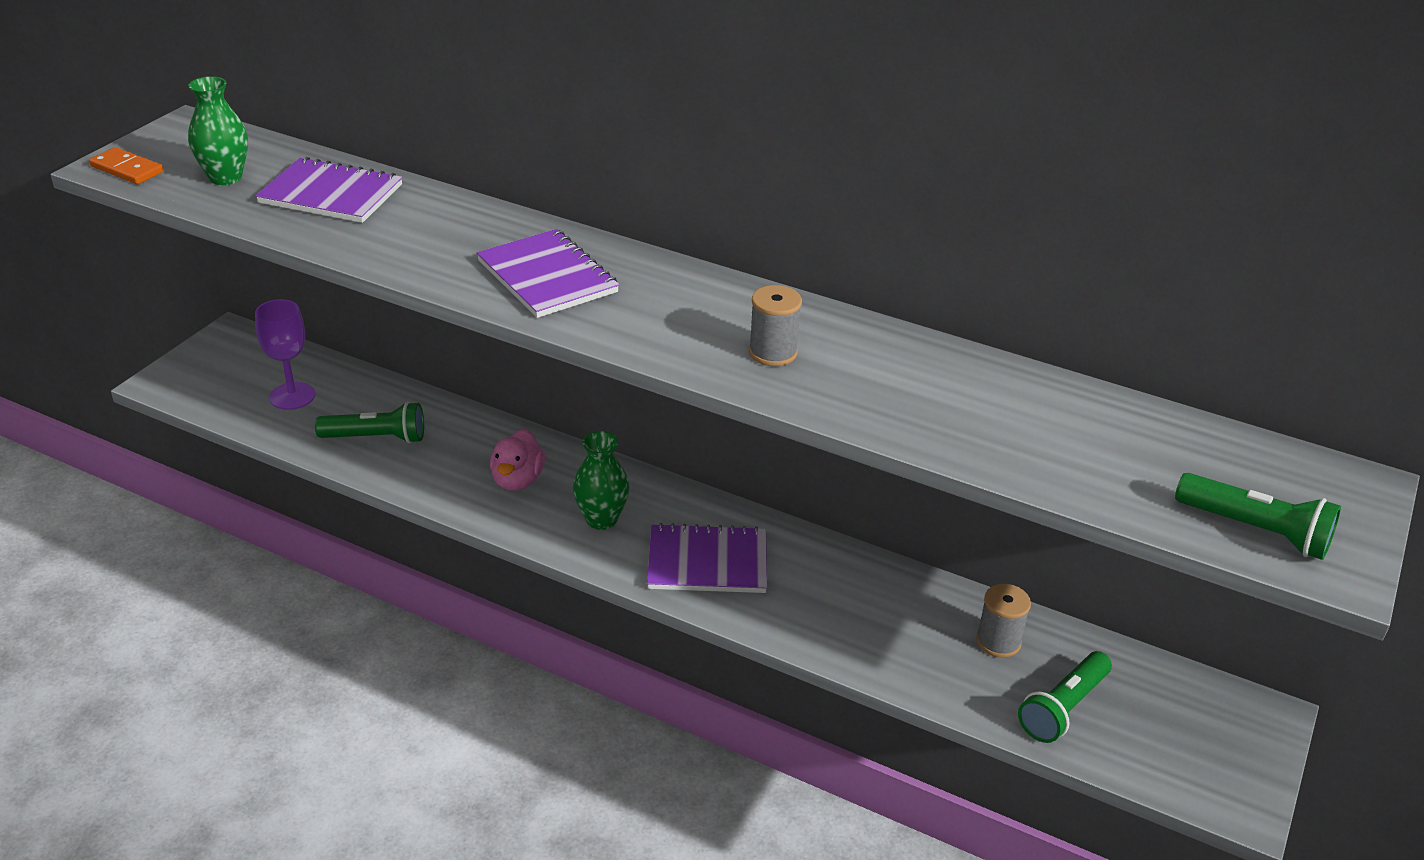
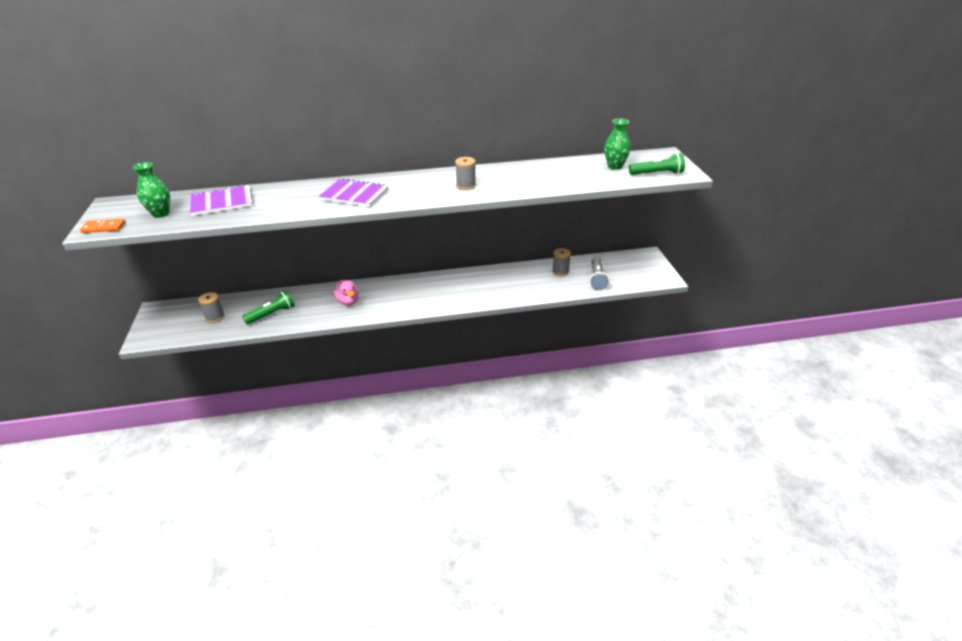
camera: 35 degrees left, 0 degrees up
purple goblet [255,299,315,410] -> grey spool [198,292,225,323]
green vase [573,431,630,530] -> green vase moved to [604,119,631,170]
purple notebook [647,523,767,593] -> none
green flashlight [1018,651,1112,743] -> grey flashlight [590,257,609,290]

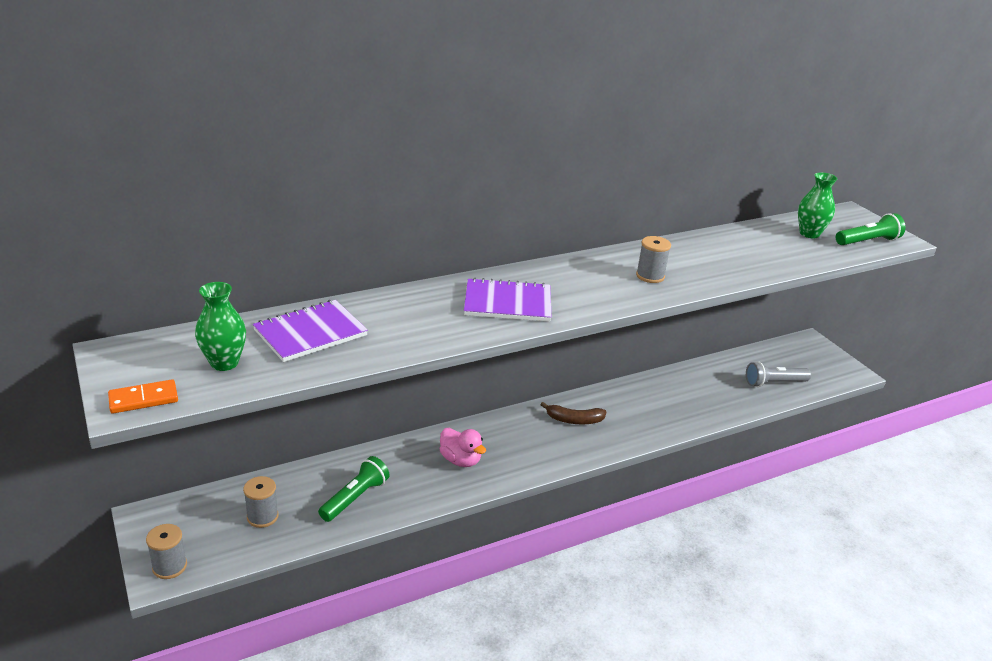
camera: 20 degrees left, 5 degrees down
grey spool [552,248,571,276] -> grey spool moved to [146,524,187,579]
grey flashlight [590,257,609,290] -> grey flashlight turned 90 degrees clockwise [746,361,811,387]
none -> brown banana [540,402,607,424]

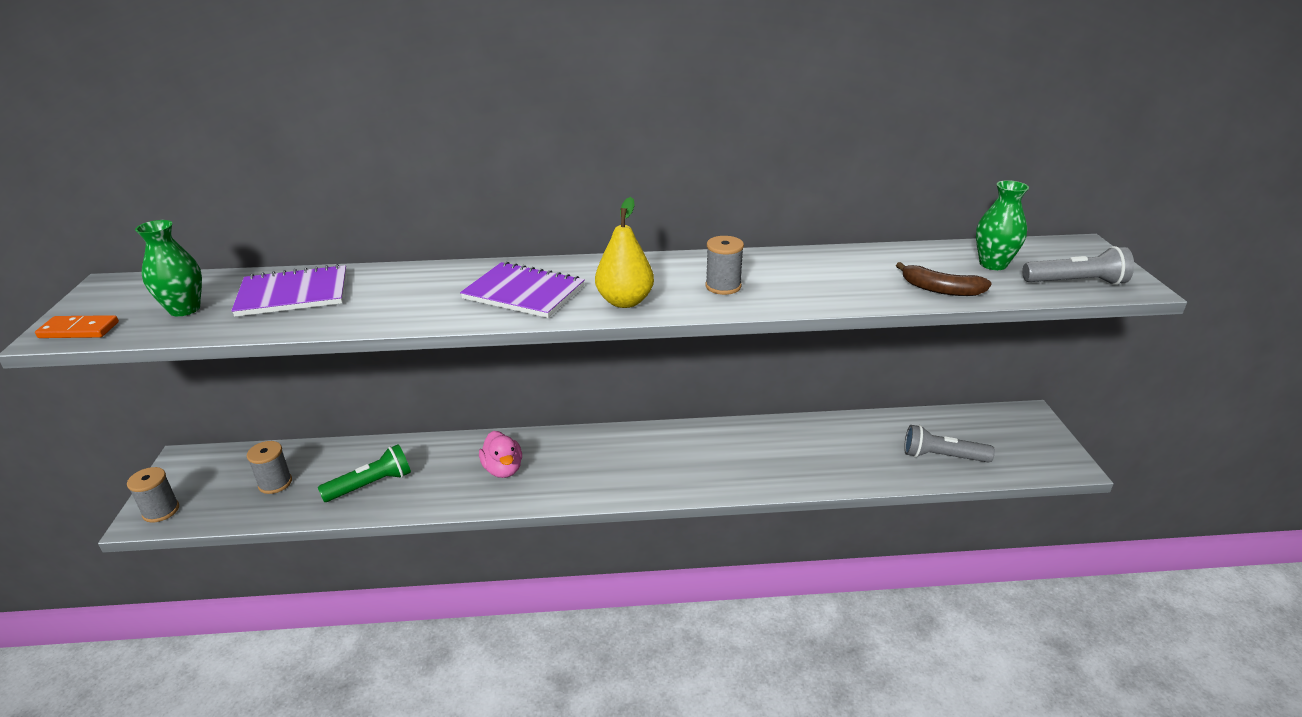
camera: 25 degrees right, 0 degrees up
brown banana [540,402,607,424] -> brown banana moved to [896,262,992,296]
green flashlight [836,213,905,245] -> grey flashlight [1022,246,1134,285]
none -> yellow pear [595,197,654,308]

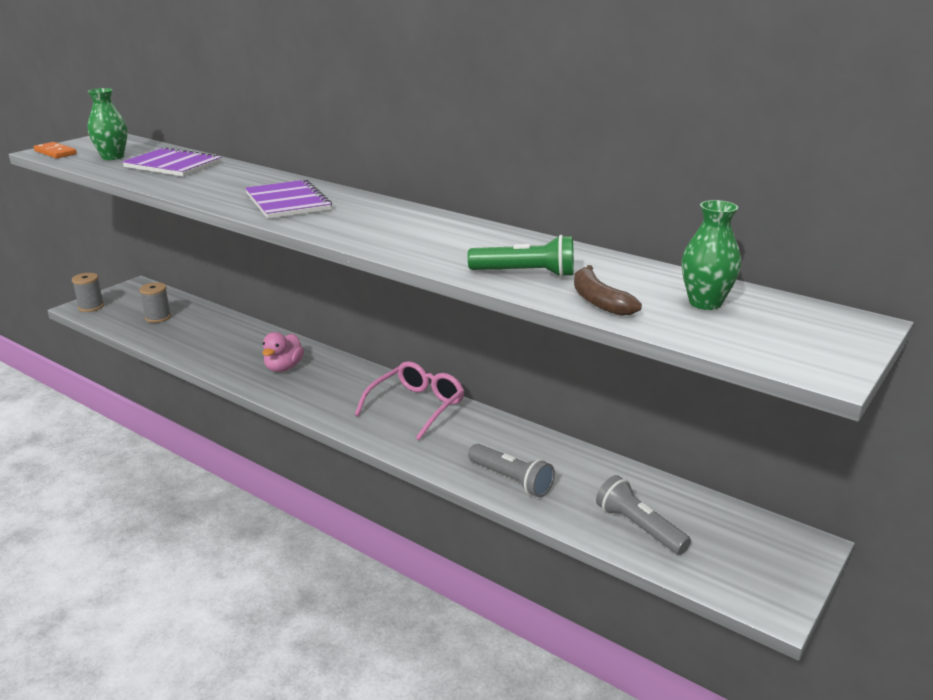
camera: 40 degrees right, 5 degrees down
green flashlight [318,444,411,502] -> green flashlight moved to [468,235,574,277]
yellow pear [595,197,654,308] -> none
grey spool [705,236,744,295] -> none
grey flashlight [1022,246,1134,285] -> grey flashlight moved to [468,444,555,497]
none -> pink glasses [355,361,464,440]

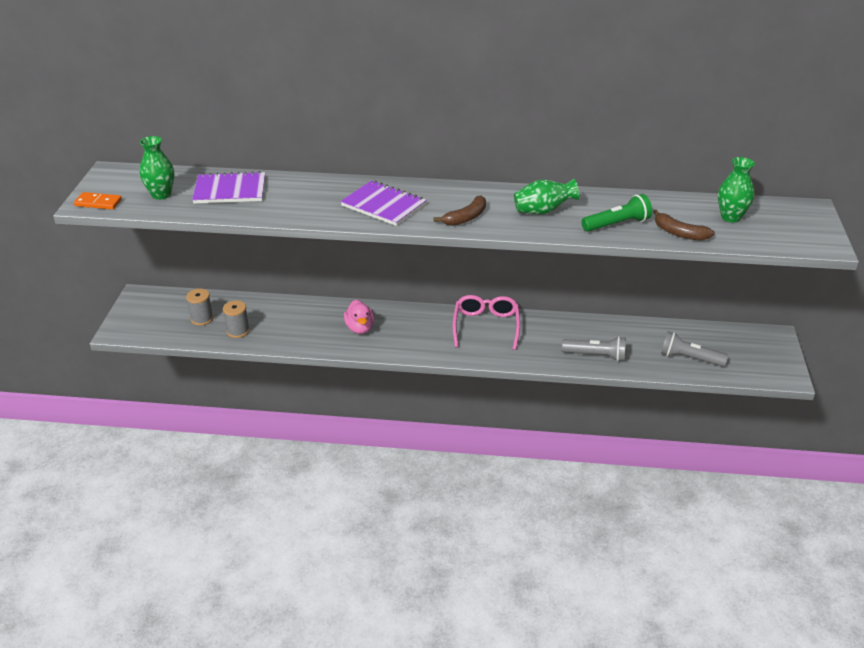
camera: 30 degrees left, 10 degrees up
grey spool [72,273,104,312] -> grey spool moved to [223,300,250,338]
none -> brown banana [434,195,486,226]
none -> green vase [514,179,579,214]

